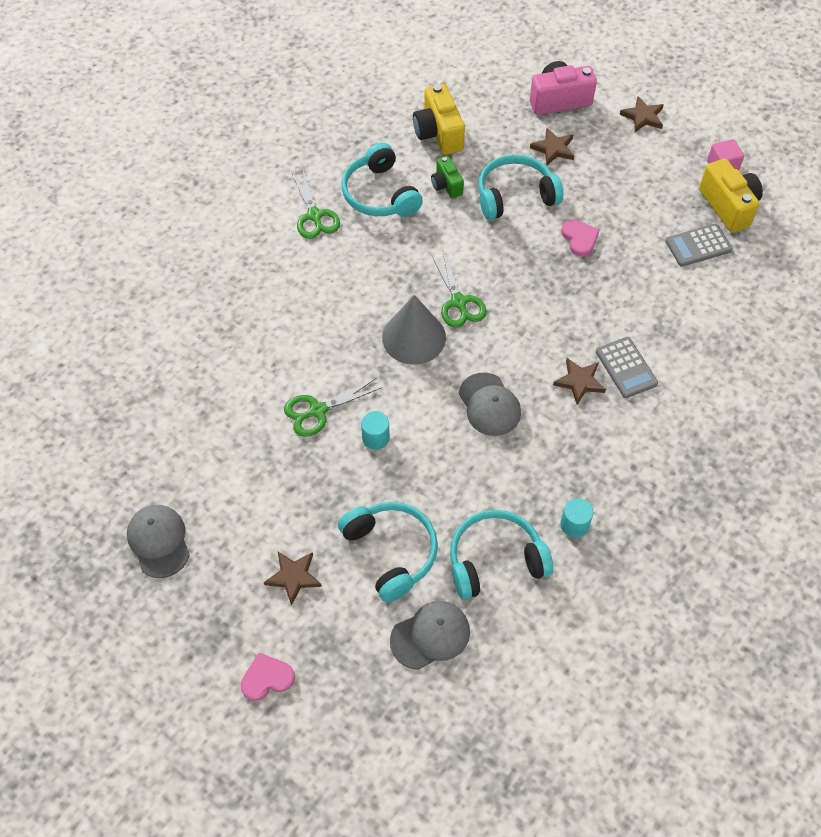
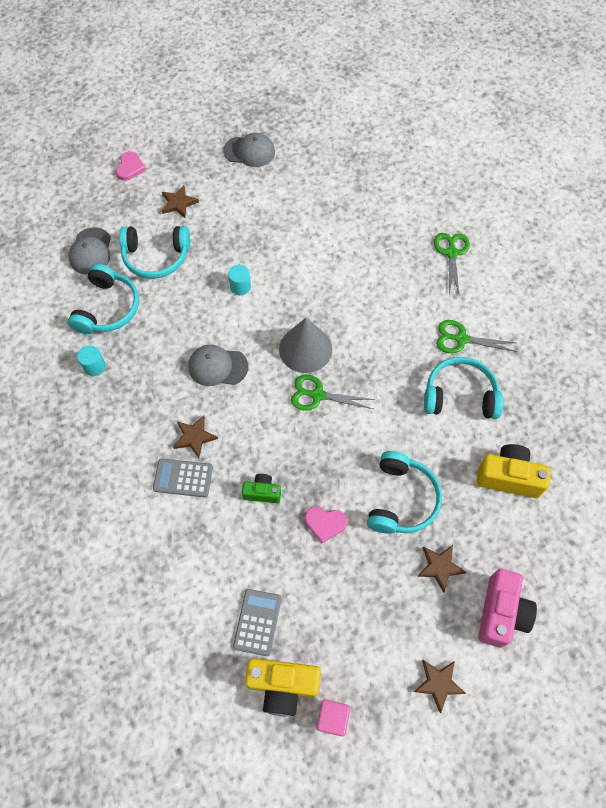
camera: 120 degrees right, 5 degrees up
green scissors [284,378,382,437] -> green scissors moved to [434,233,470,297]
green camera [431,156,464,198] -> green camera moved to [242,474,281,503]

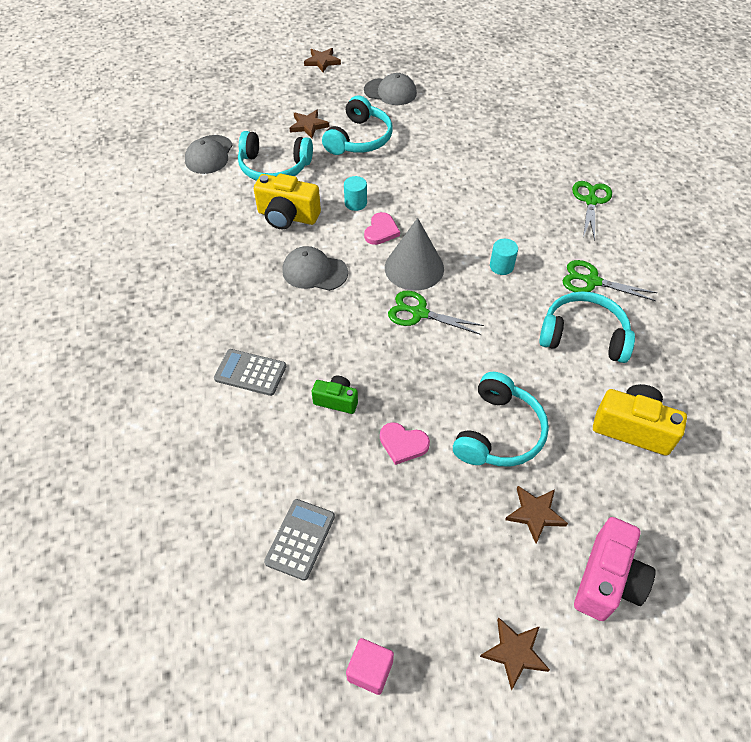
camera: 10 degrees right, 10 degrees down
turquoise headphones [68,264,139,334] -> turquoise headphones moved to [322,95,393,155]
turquoise cylinder [77,345,106,376] -> turquoise cylinder moved to [490,239,518,275]
pink heart [116,151,146,181] -> pink heart moved to [364,212,400,245]
brown star [173,415,218,458] -> brown star moved to [304,48,341,72]
yellow camera [245,658,321,716] -> yellow camera moved to [254,174,321,229]

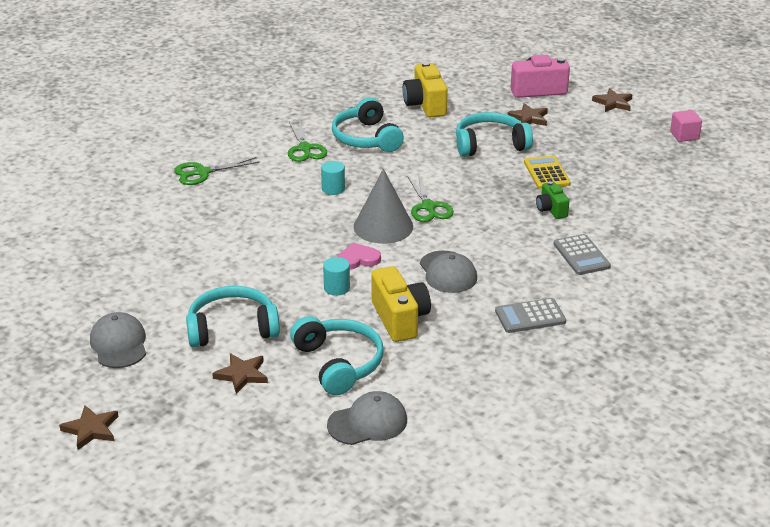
camera: 125 degrees left, 20 degrees down
grey calculator [264,499,335,581] -> grey calculator moved to [495,298,566,333]
pink heart [380,422,430,465] -> yellow calculator [524,155,570,189]

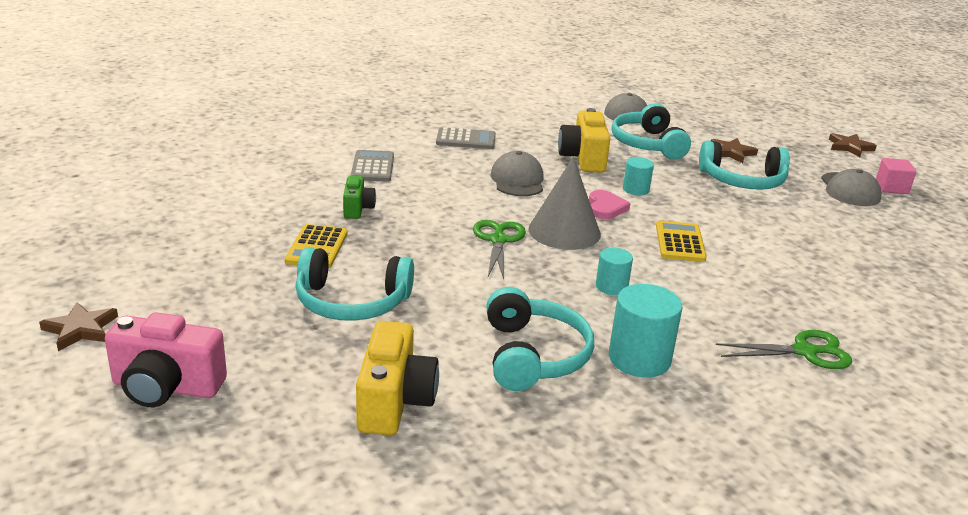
camera: 165 degrees left, 5 degrees down
green scissors [288,119,327,162] -> turquoise cylinder [609,284,683,377]
pink heart [337,243,381,270] -> pink heart turned 90 degrees counterclockwise [589,190,631,219]
brown star [507,103,548,126] -> none
pink cube [670,110,702,142] -> pink cube moved to [876,158,916,194]
none -> yellow calculator [656,221,707,262]

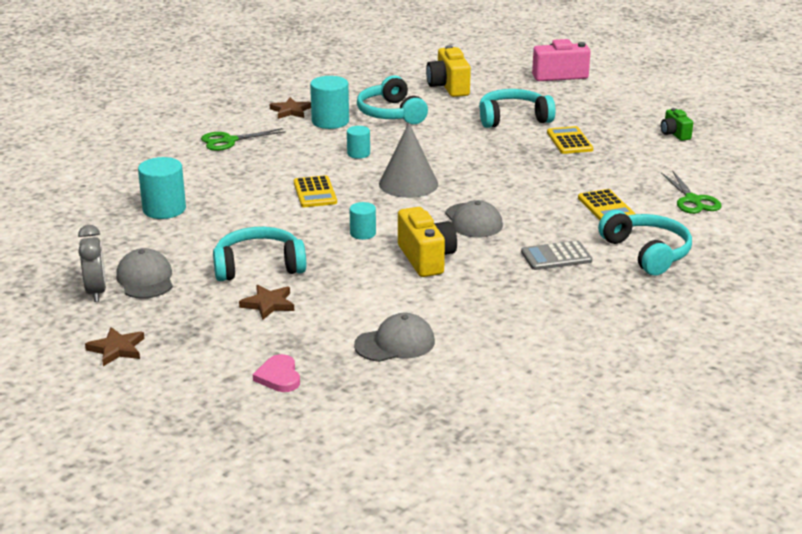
camera: 165 degrees right, 0 degrees up
brown star [39,302,118,351] -> brown star moved to [269,97,311,119]
green camera [343,176,376,219] -> green camera moved to [661,108,693,141]
grey calculator [351,150,394,182] -> yellow calculator [578,189,635,220]
green scissors [473,220,526,279] -> green scissors moved to [661,170,722,214]
pink heart [589,190,631,219] -> pink heart moved to [253,354,300,392]
turquoise headphones [611,103,691,160] -> turquoise headphones moved to [598,210,692,276]
pink cube [876,158,916,194] -> grey clock [78,225,106,302]
none -> turquoise cylinder [138,157,186,219]

